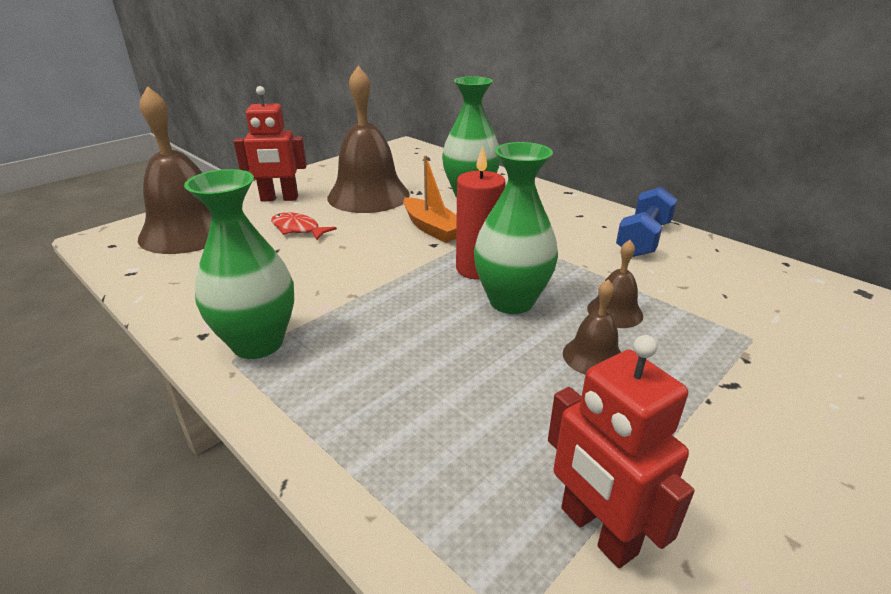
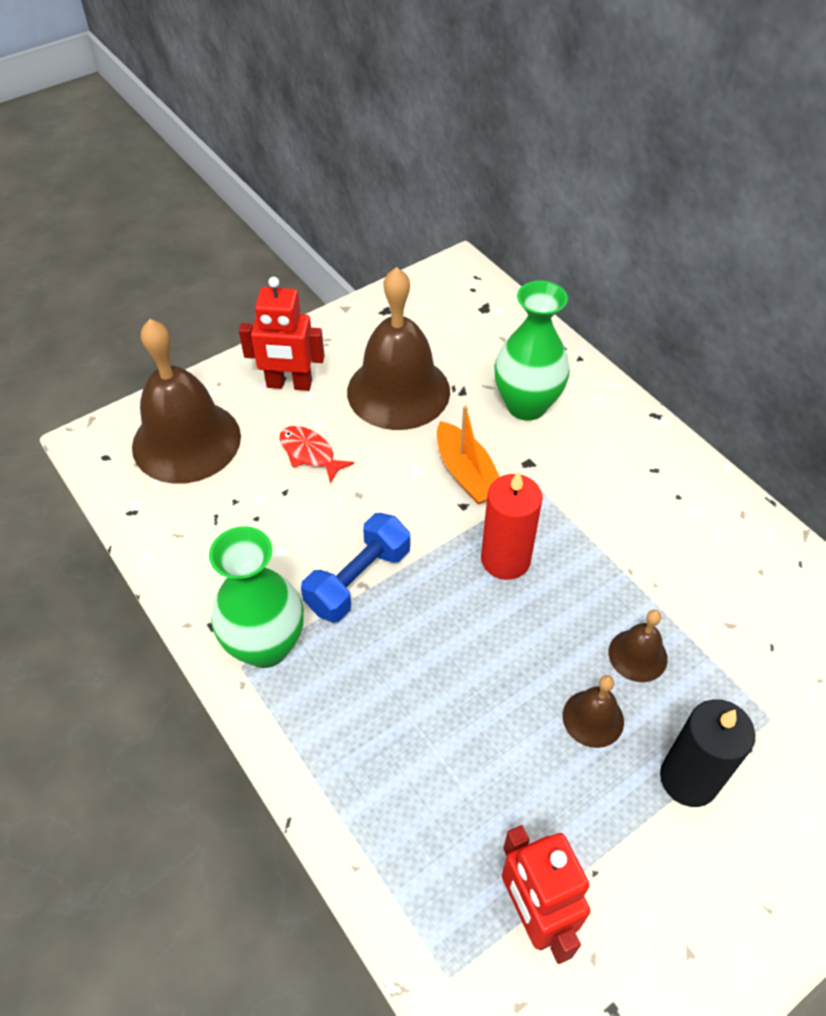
camera: 10 degrees right, 20 degrees up
green vase [474,142,558,314] -> none
blue dumbbell [616,187,677,257] -> blue dumbbell moved to [301,513,410,622]
none -> black candle [660,699,755,807]

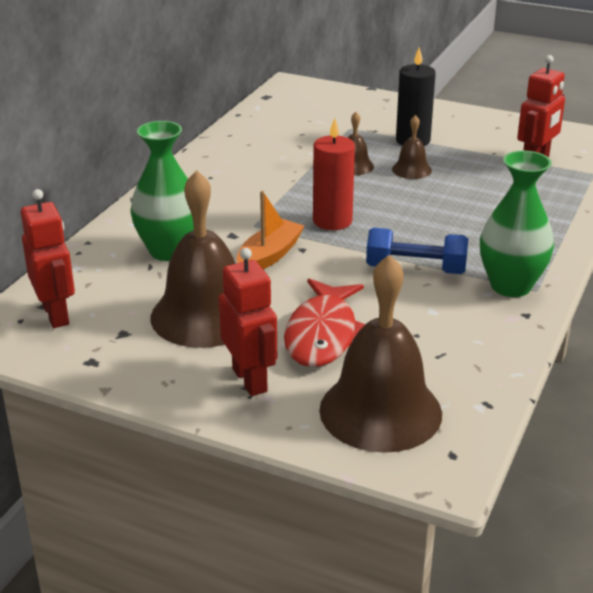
camera: 120 degrees left, 20 degrees down
red fish [280,426,354,484] -> red fish [284,279,365,367], size x1.77
none -> red robot [21,189,75,328]

